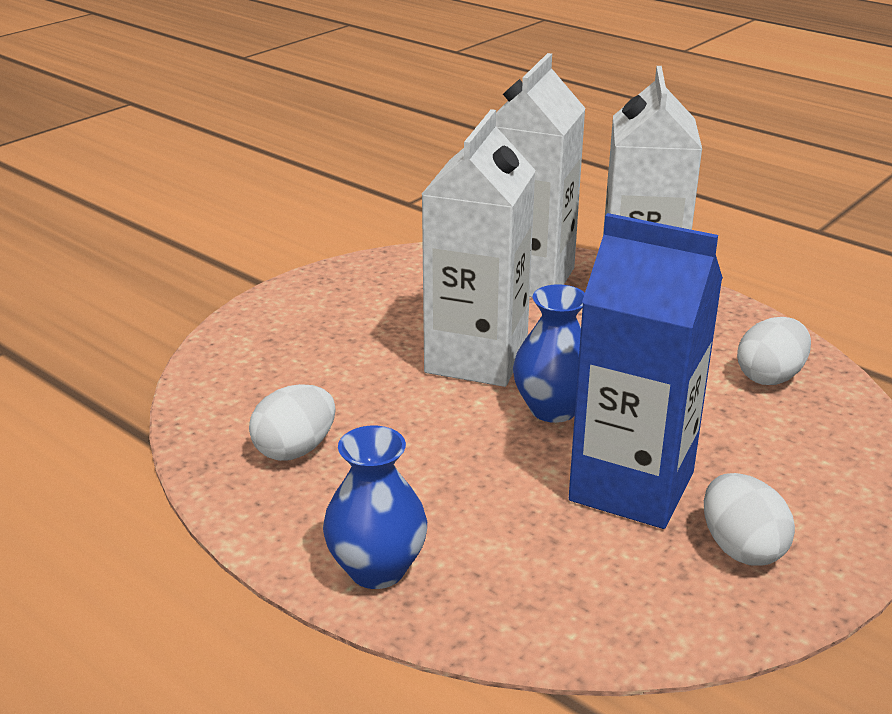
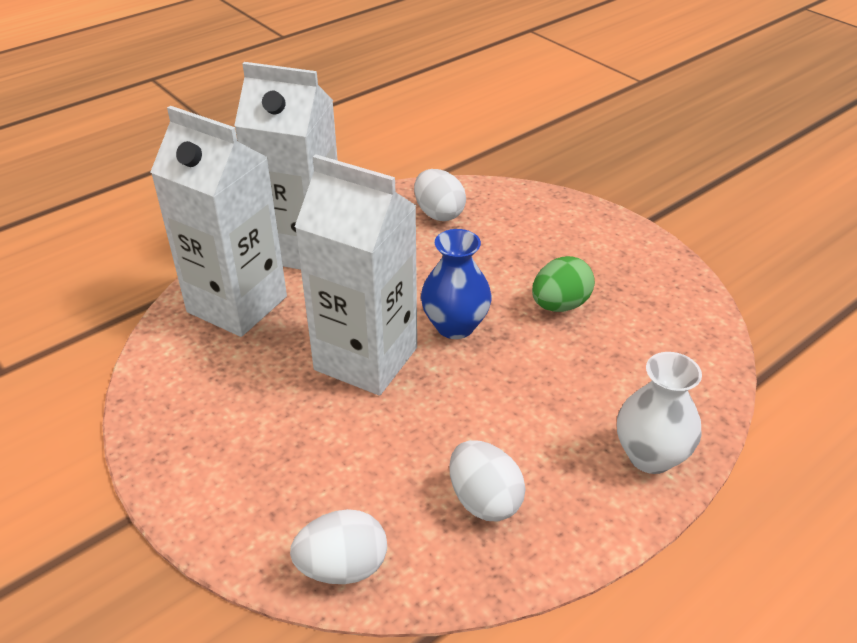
camera: 80 degrees left, 10 degrees up
blue vase [323,426,427,589] -> white vase [617,352,702,474]
blue carton [569,213,723,529] -> green egg [532,256,595,312]
white egg [704,473,795,566] -> white egg moved to [290,509,387,584]

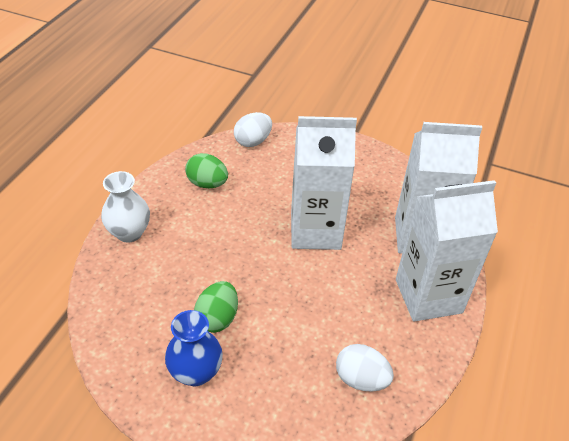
camera: 150 degrees right, 5 degrees up
blue vase [421,229,492,339] -> blue vase moved to [165,310,223,386]
white egg [449,440,525,521] -> green egg [185,153,228,188]

